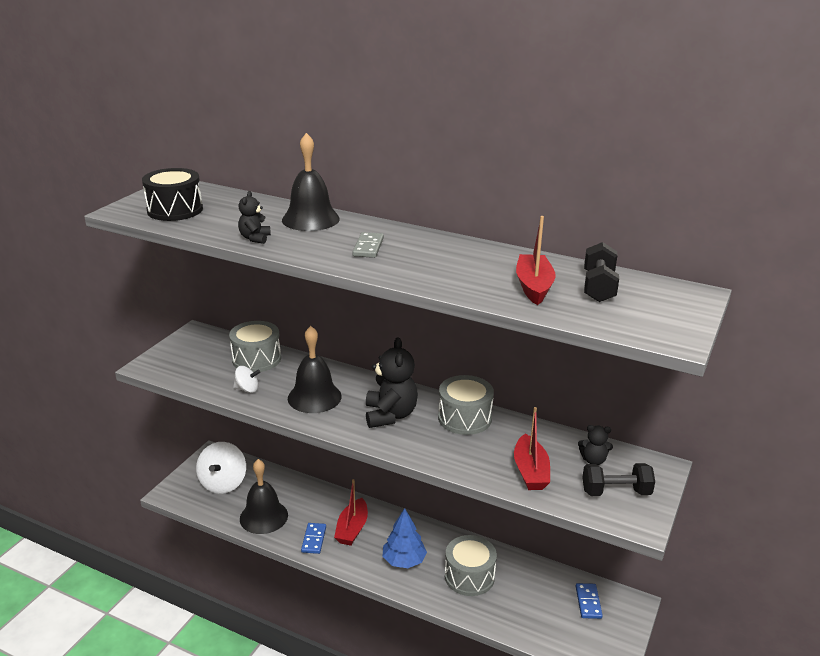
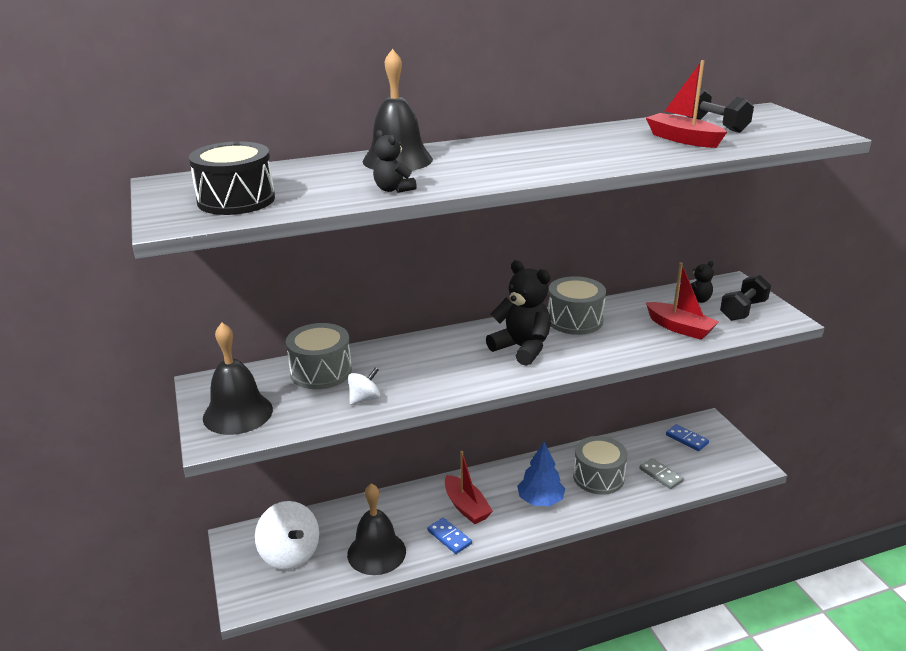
camera: 45 degrees left, 0 degrees up
black bell [288,326,342,413] -> black bell moved to [203,323,273,435]
grey domino [352,232,384,258] -> grey domino moved to [639,458,684,489]

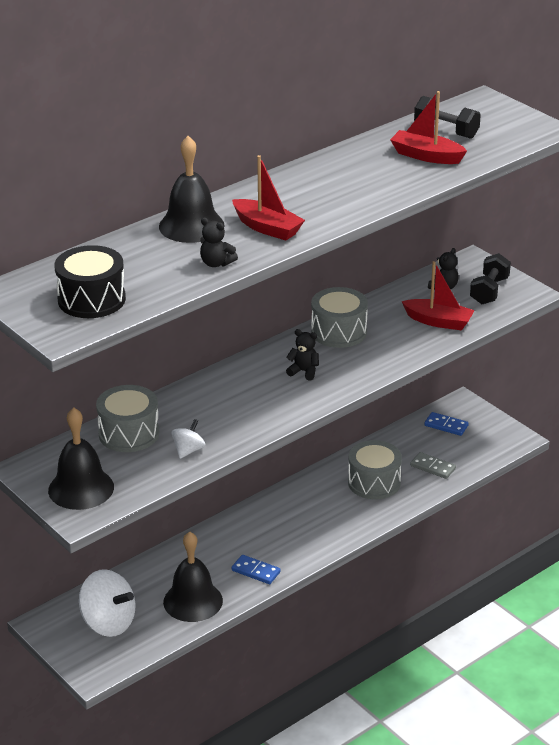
camera: 20 degrees left, 5 degrees up
red boat [445,451,493,524] -> red boat moved to [232,155,305,240]
black teddy bear [486,260,551,366] -> black teddy bear [286,329,319,380], size x0.53
blue tree [517,442,565,506] -> none

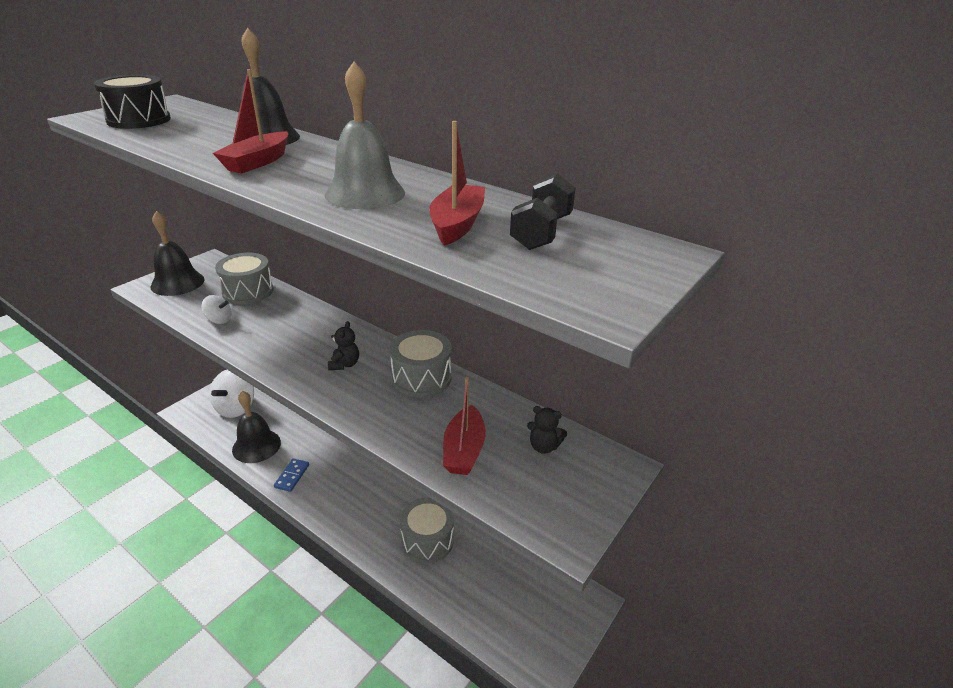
camera: 75 degrees right, 0 degrees up
black teddy bear [200,218,238,267] -> none
grey domino [410,452,456,479] -> none
blue domino [424,412,469,436] -> none
black dumbbell [470,253,511,304] -> none
none -> grey bell [325,62,405,209]

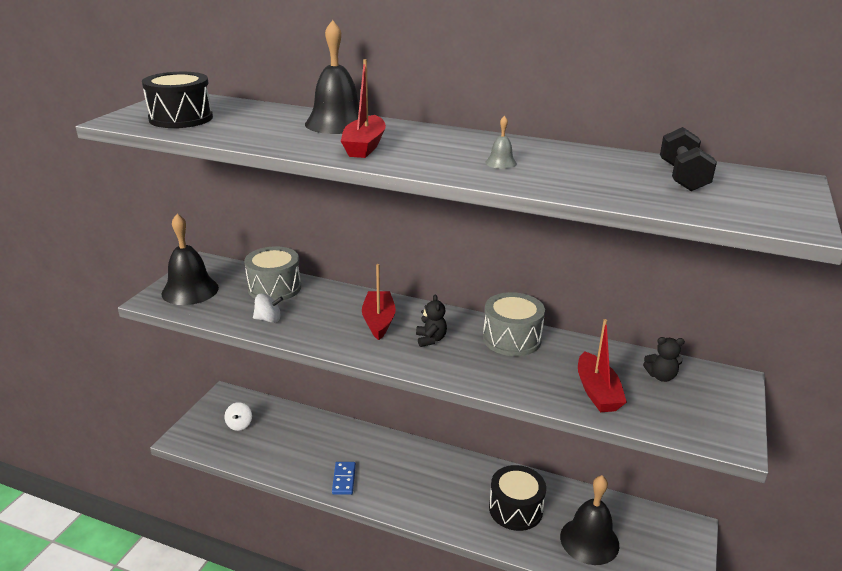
camera: 15 degrees left, 5 degrees down
white spinning top [209,370,254,418] -> white spinning top [224,402,252,431], size x0.51
black bell [232,391,281,463] -> black bell moved to [560,475,619,565]
grey bell [325,62,405,209] -> grey bell [485,116,517,169], size x0.43
grey drum [400,498,454,563] -> black drum [489,465,546,531]
red boat [429,121,485,246] -> red boat moved to [362,264,396,340]

